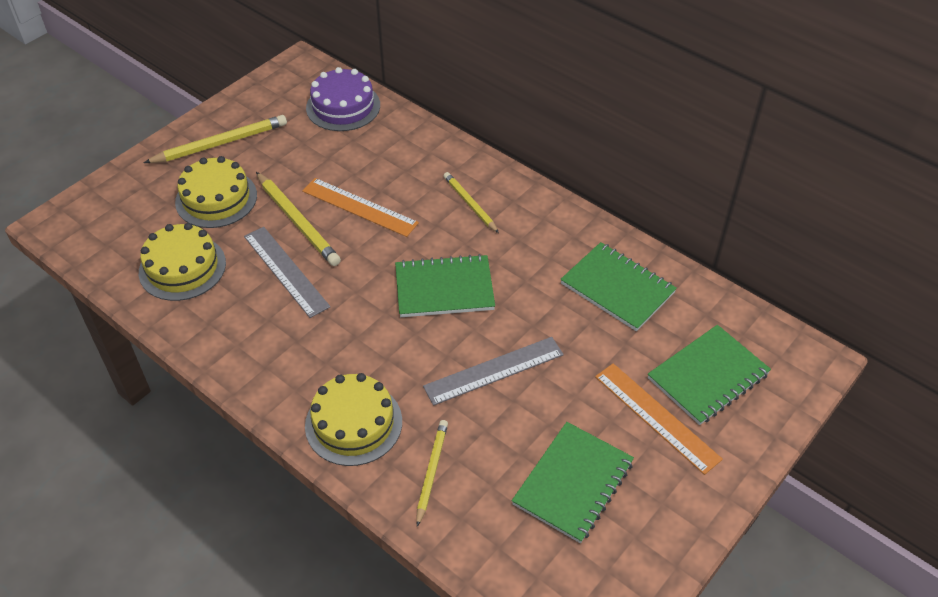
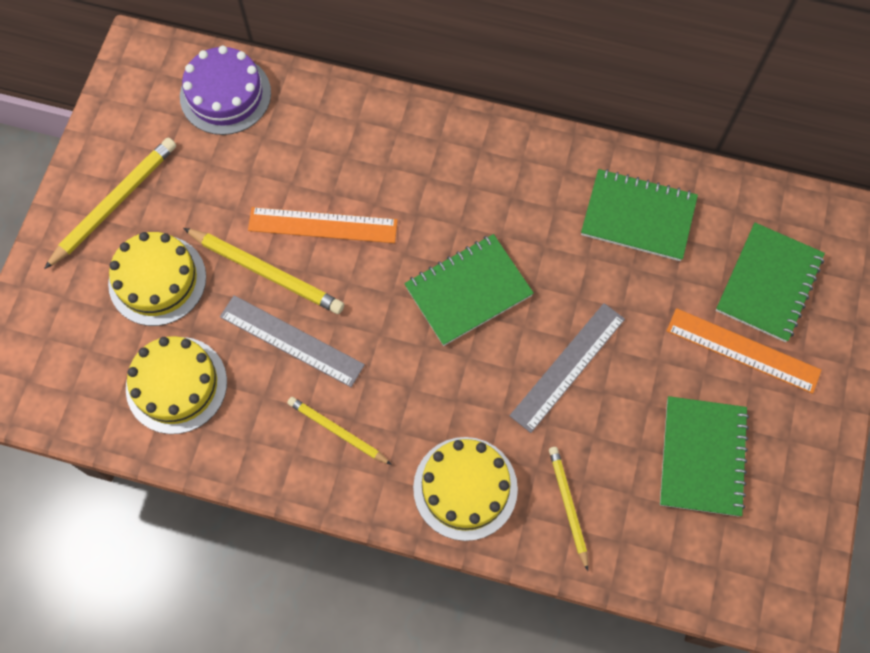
camera: 25 degrees left, 20 degrees up
yellow pencil [444,172,499,233] -> yellow pencil moved to [287,397,392,465]

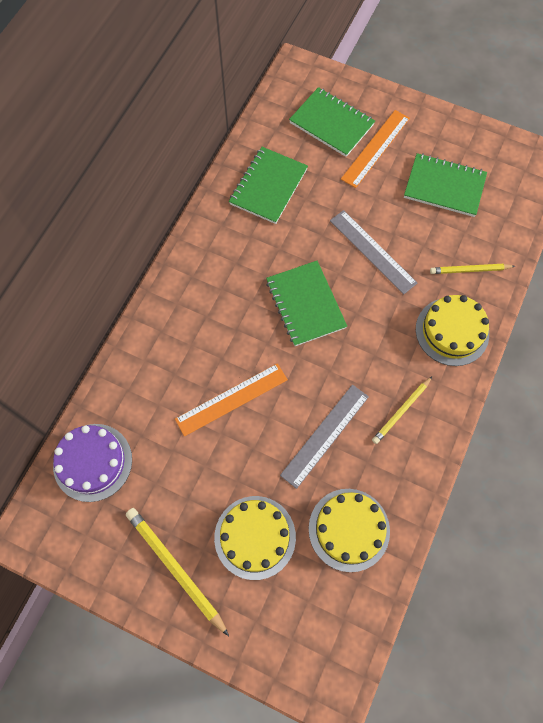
camera: 80 degrees left, 0 degrees up
yellow pencil [183,228,344,314] -> none
orange ruler [248,207,398,243] -> orange ruler turned 45 degrees clockwise [175,363,288,436]

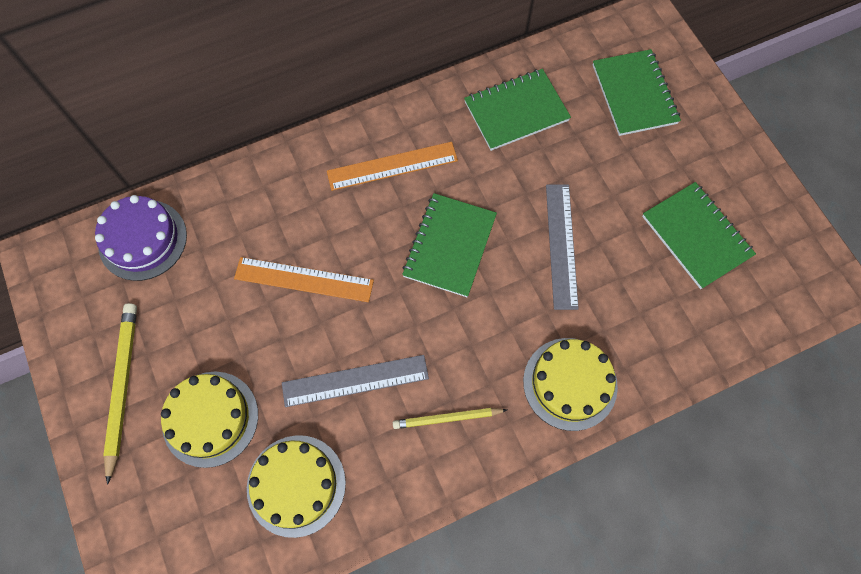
camera: 40 degrees right, 0 degrees up
orange ruler [341,110,410,188] -> orange ruler moved to [327,142,458,191]
yellow pencil [430,264,515,274] -> none

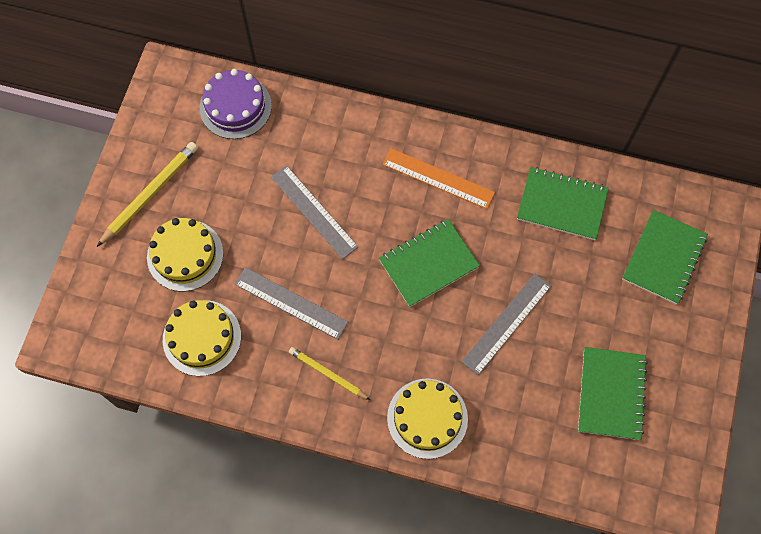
camera: 40 degrees right, 0 degrees up
orange ruler [234,257,374,302] -> grey ruler [271,165,358,259]

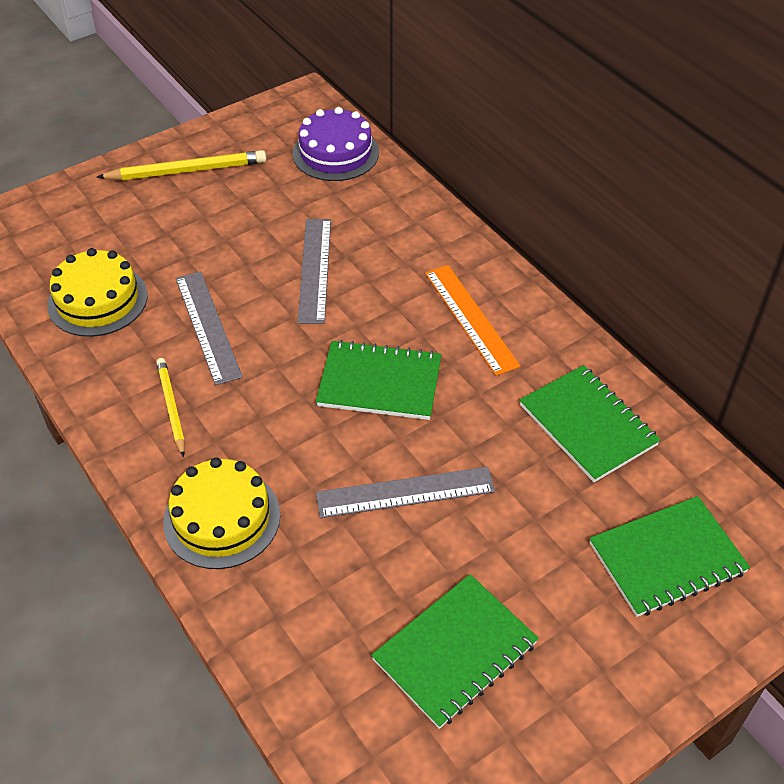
camera: 40 degrees right, 20 degrees down
yellow cake [147,218,223,291] -> none

